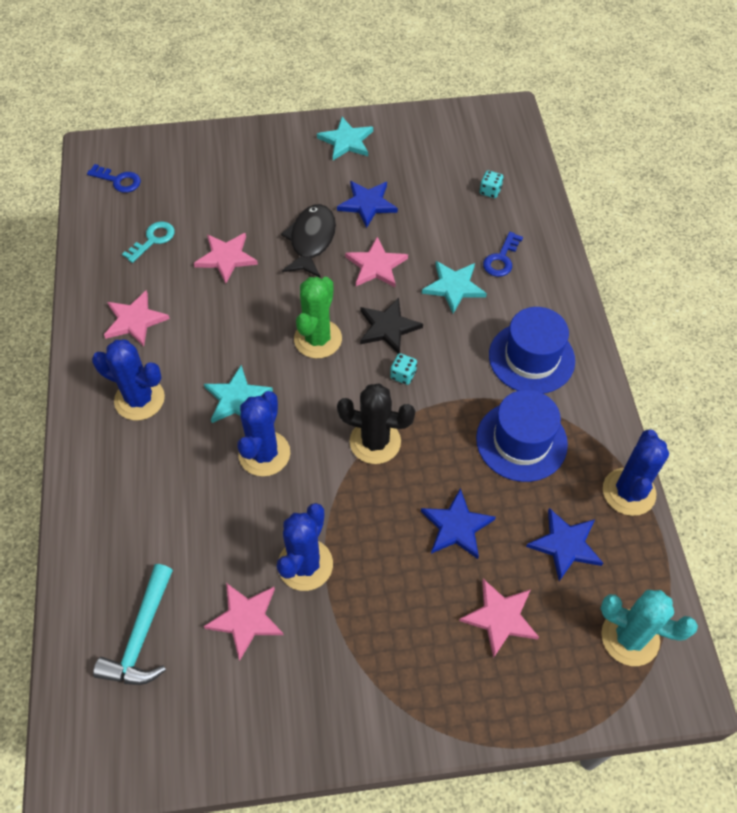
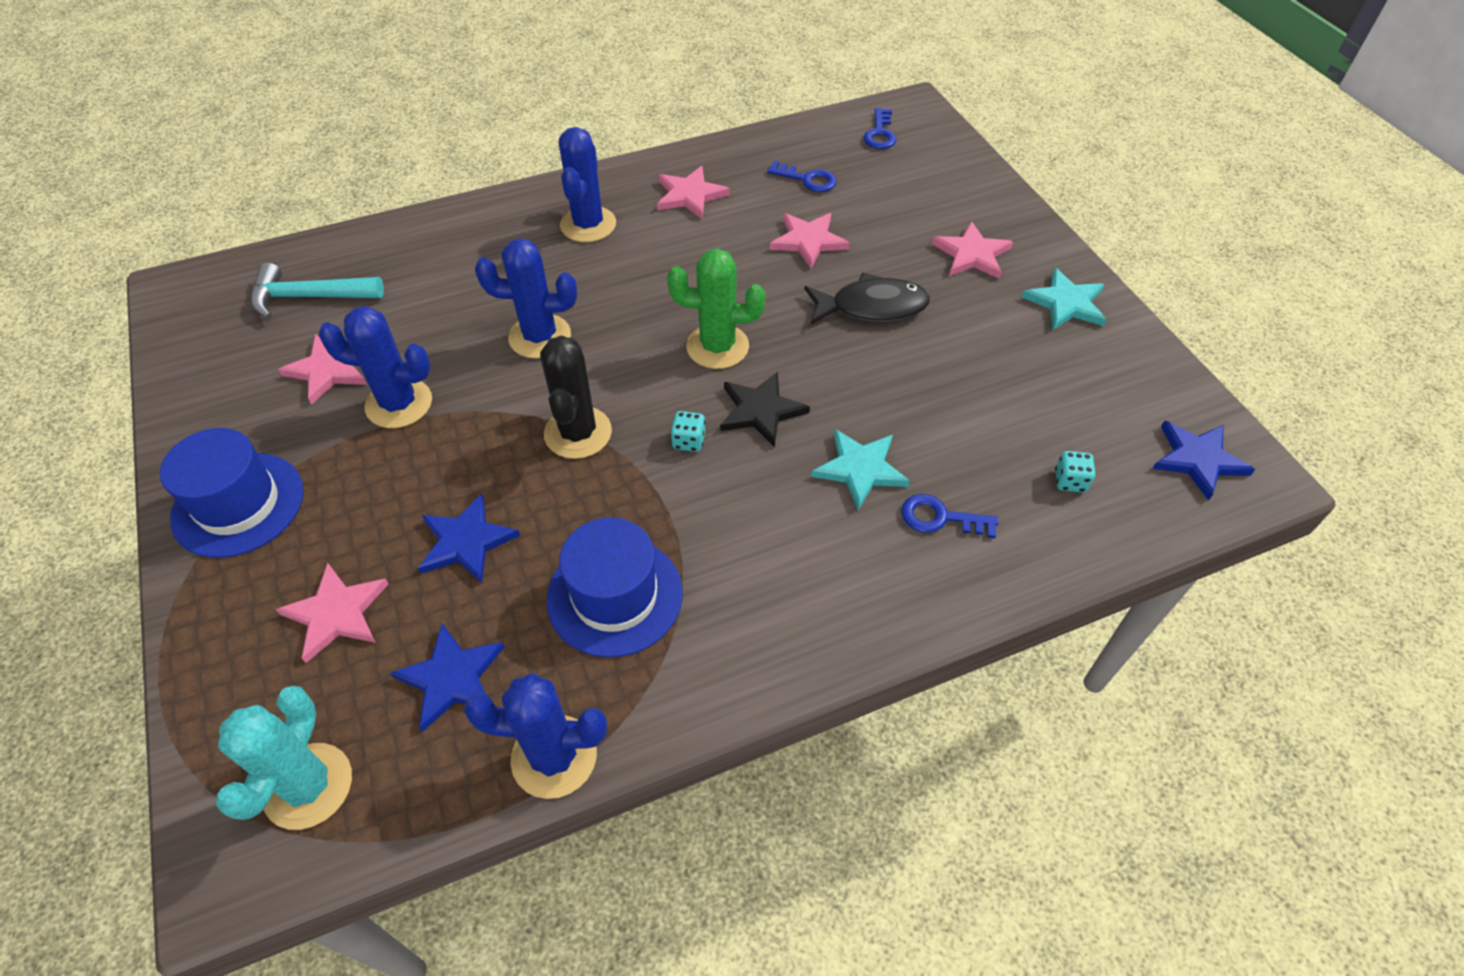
camera: 75 degrees right, 5 degrees down
turquoise key [122,221,175,263] -> blue key [767,161,837,192]
turquoise star [204,365,273,423] -> none
blue star [337,181,398,228] -> blue star moved to [1152,420,1255,501]
pink star [345,237,408,287] -> pink star moved to [932,221,1013,279]
blue hat [489,307,575,394] -> blue hat moved to [160,428,303,558]

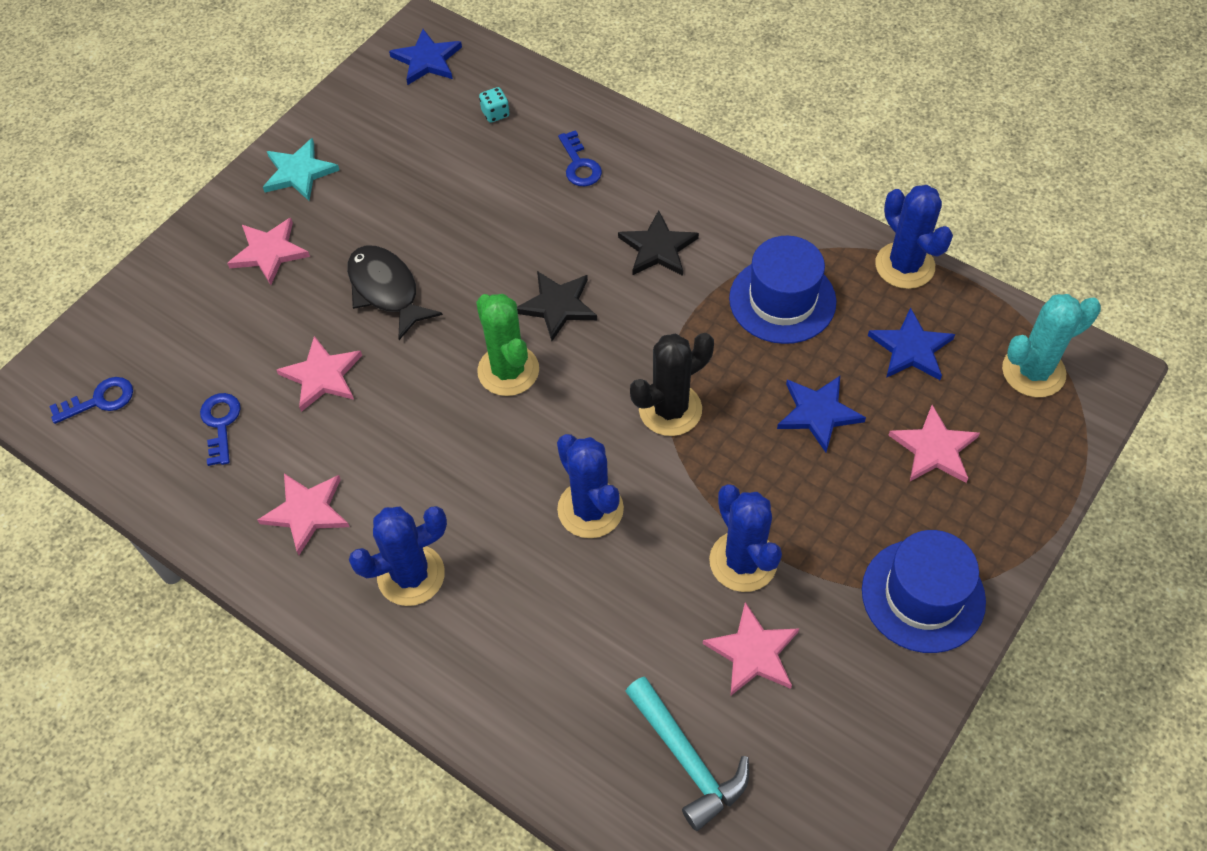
camera: 120 degrees left, 5 degrees up
turquoise dice [671,411,705,452] -> none
turquoise star [811,429,910,510] -> none
none -> black star [618,210,699,276]

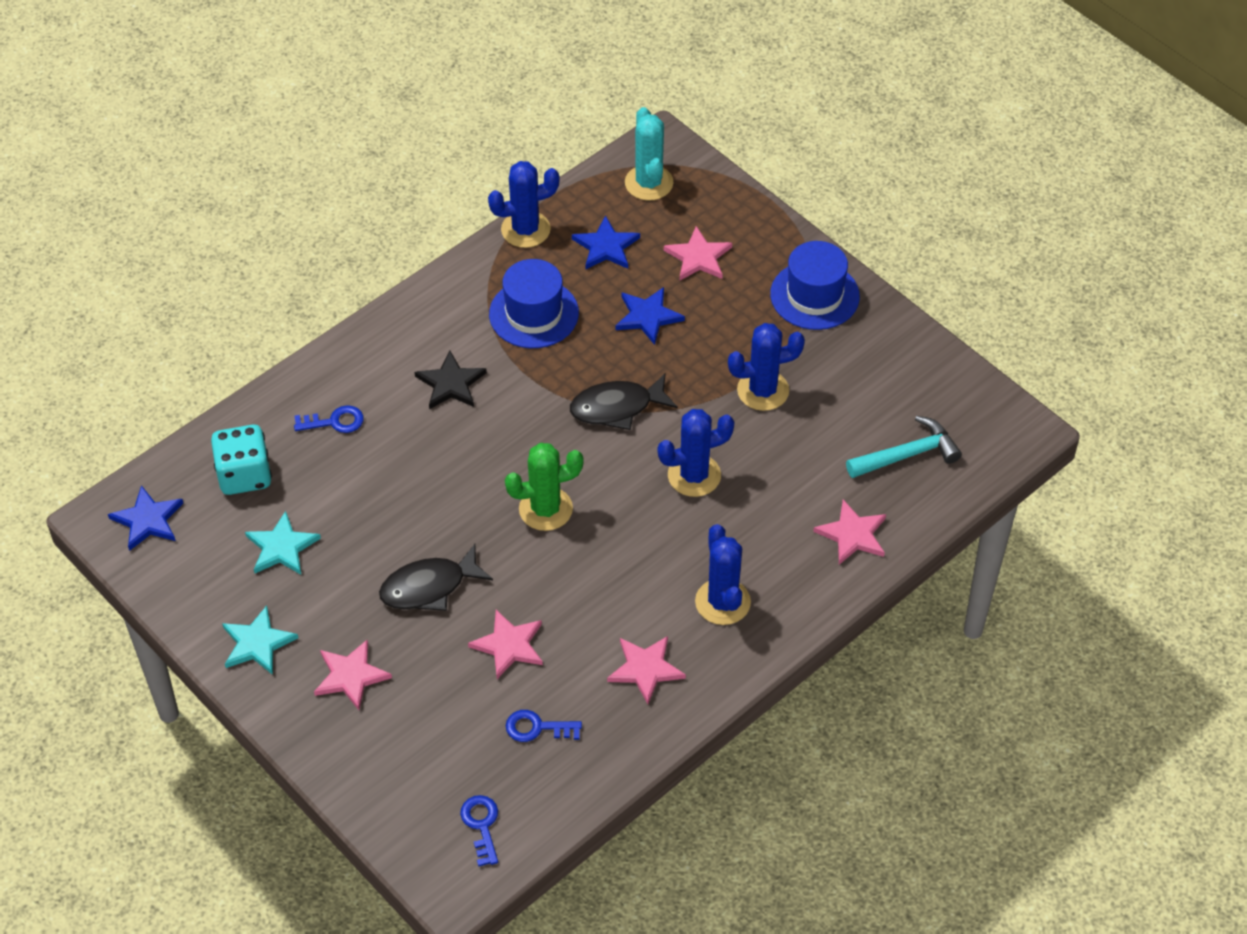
camera: 80 degrees left, 5 degrees down
turquoise dice [479,87,509,123] -> turquoise dice [211,425,272,495], size x2.17
black star [517,271,597,341] -> none
black cactus [630,333,714,436] -> black fish [570,374,678,430]
pink star [703,602,799,696] -> pink star moved to [813,500,886,565]
none -> turquoise star [245,511,321,575]

